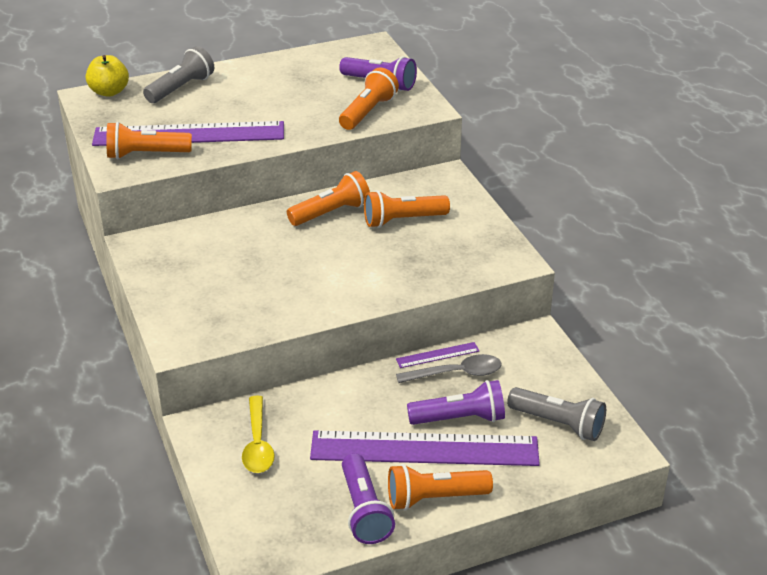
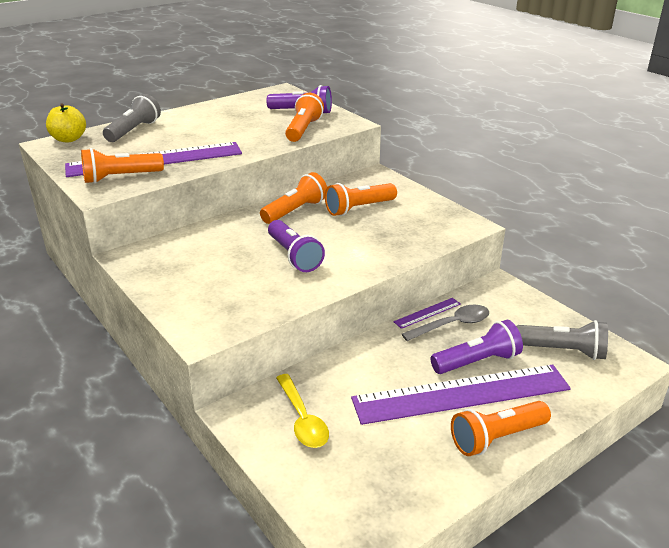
camera: 15 degrees left, 5 degrees down
purple flashlight [342,453,395,544] -> purple flashlight moved to [268,220,325,272]

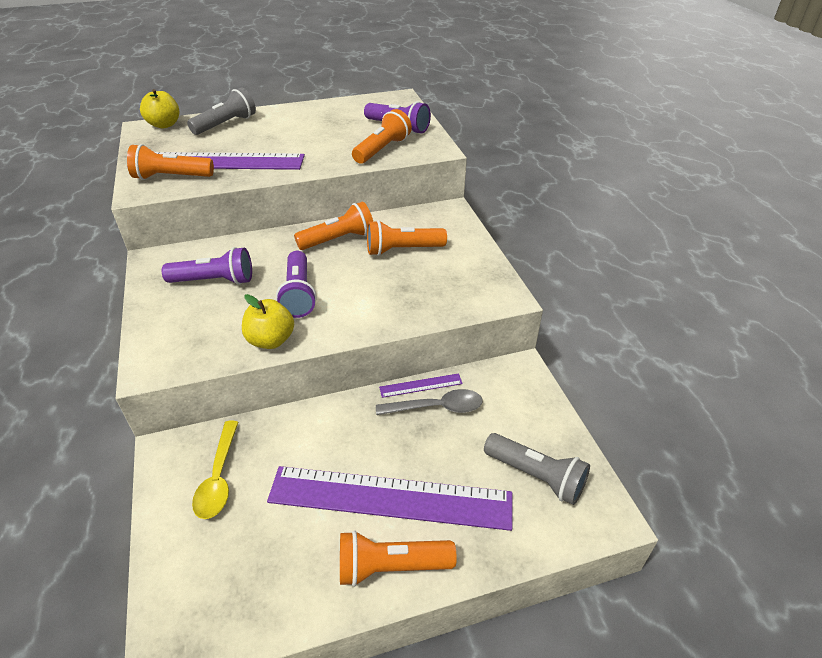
camera: 20 degrees right, 10 degrees up
purple flashlight [431,320,523,374] -> purple flashlight moved to [162,247,252,285]
none -> yellow apple [242,294,294,349]

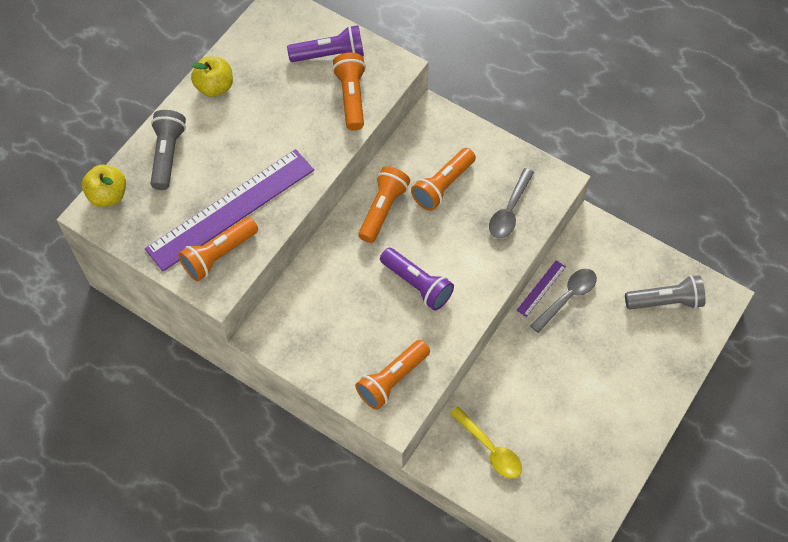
camera: 40 degrees left, 20 degrees up
purple flashlight [162,247,252,285] -> none
yellow apple [242,294,294,349] -> yellow apple moved to [191,57,233,97]
purple ruler [267,466,512,531] -> none
orange flashlight [340,530,457,587] -> orange flashlight moved to [355,340,430,410]
none -> grey spoon [489,168,534,239]

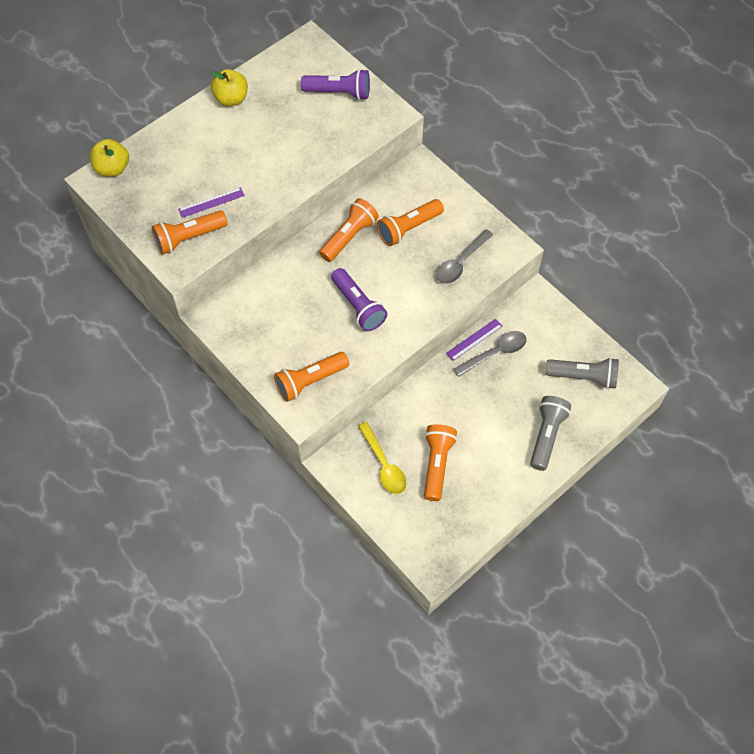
camera: 15 degrees right, 0 degrees up
purple ruler [145,149,314,271] -> purple ruler [178,187,245,218], size x0.40
grey flashlight [151,110,186,190] -> grey flashlight moved to [530,396,571,471]
orange flashlight [332,53,366,131] -> orange flashlight moved to [424,424,457,501]

